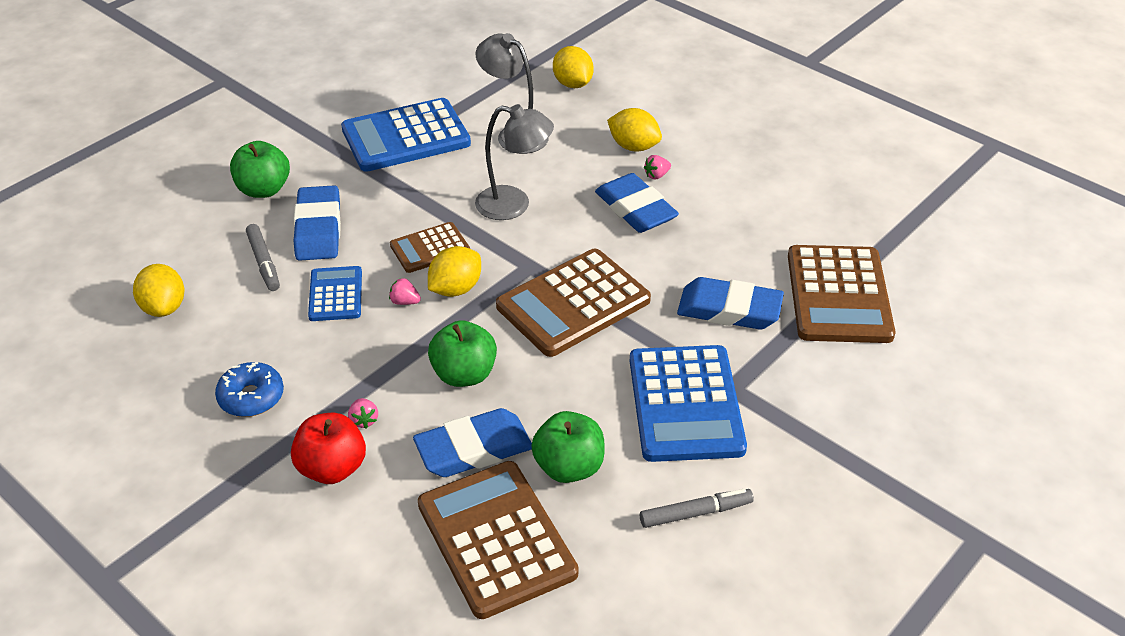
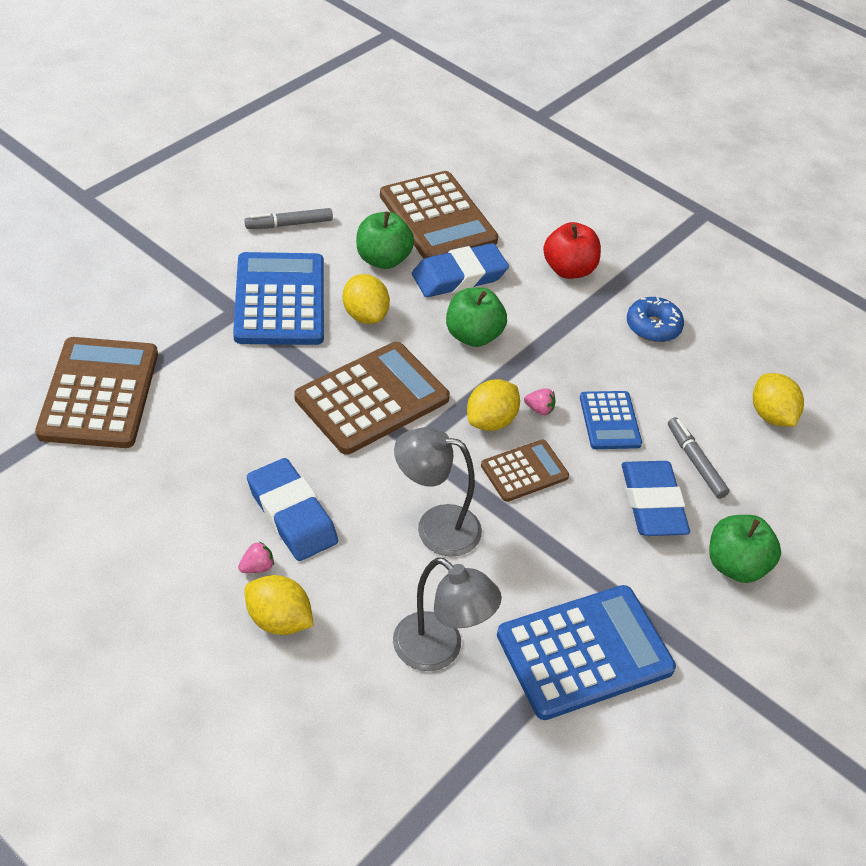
camera: 175 degrees right, 5 degrees up
pink strawberry [348,398,378,429] -> none
yellow lemon [553,46,594,88] -> yellow lemon moved to [343,274,390,324]
blue eraser [677,277,784,329] -> none

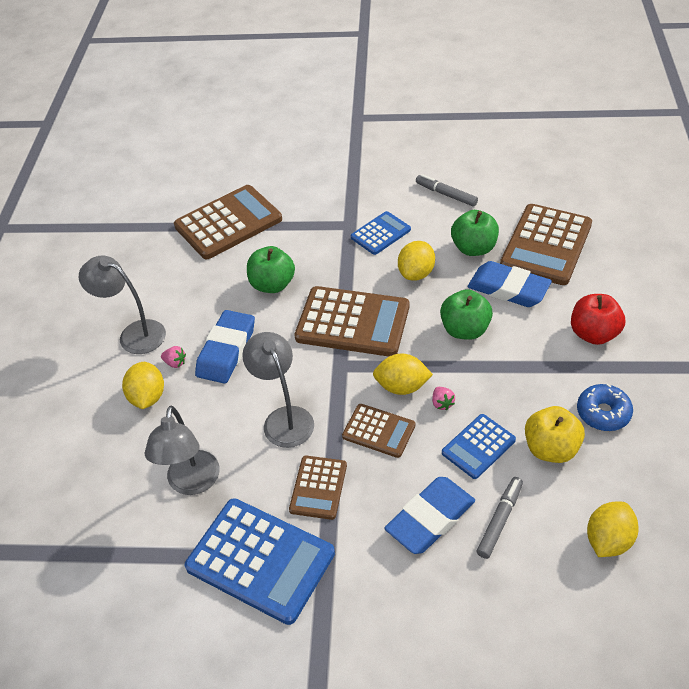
camera: 60 degrees right, 0 degrees up
blue calculator [233,252,324,345] -> blue calculator [351,211,411,255], size x0.55
green apple [709,515,781,583] -> green apple moved to [247,246,295,293]
none -> grey lamp [79,255,166,354]
none -> brown calculator [289,456,347,520]
none -> yellow apple [525,406,585,463]

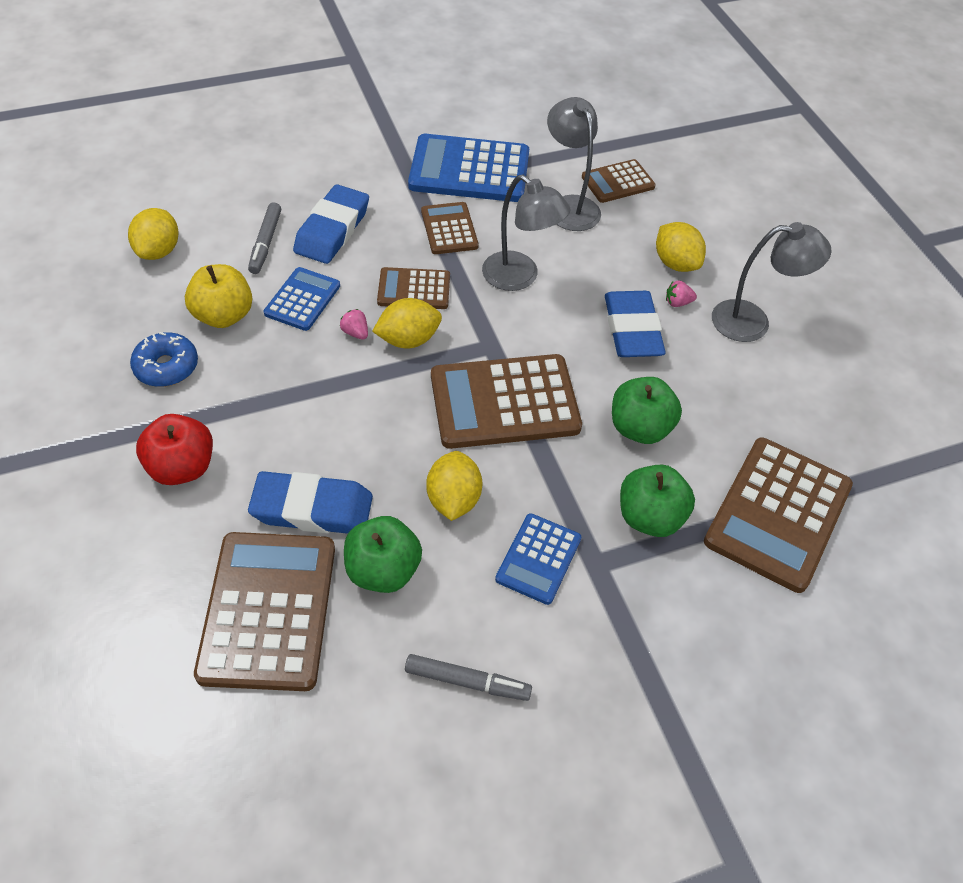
camera: 150 degrees right, 5 degrees up
green apple [440,289,493,340] -> green apple moved to [620,464,695,537]
none -> brown calculator [582,159,656,203]

